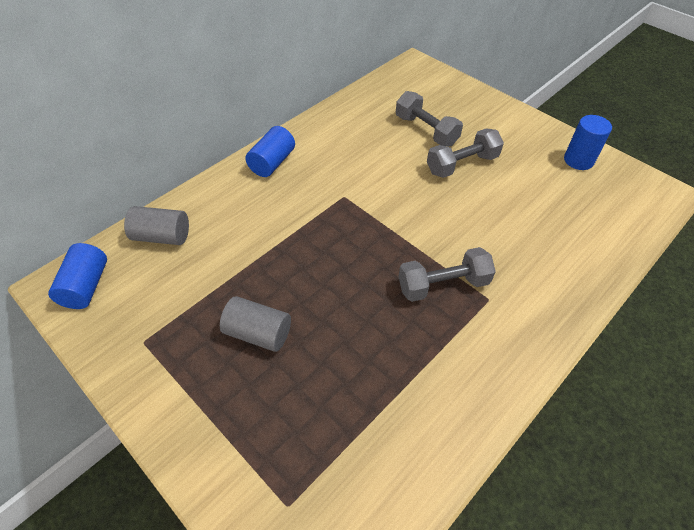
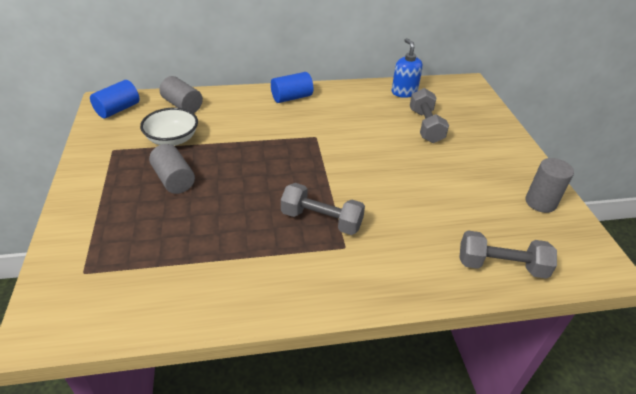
camera: 35 degrees right, 10 degrees down
grey dumbbell [427,128,504,178] -> grey dumbbell moved to [460,231,557,279]
blue cylinder [564,115,612,170] -> grey cylinder [526,158,574,213]
none -> white bowl [140,108,198,146]
none -> blue soap dispenser [392,38,423,98]

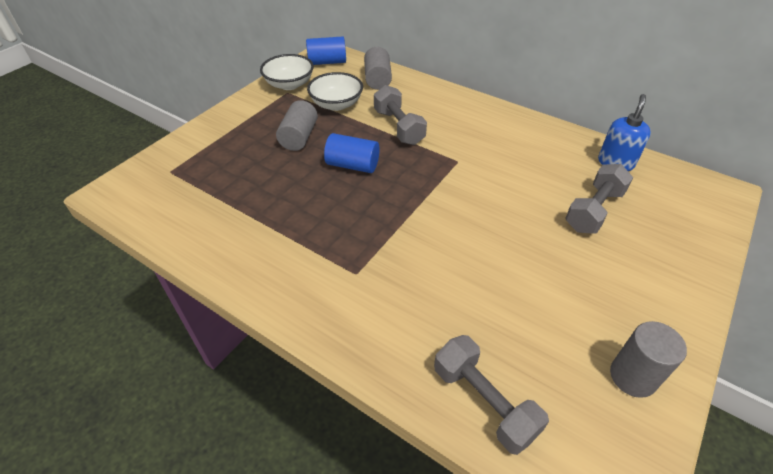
camera: 45 degrees right, 5 degrees up
blue cylinder [271,72,314,103] -> blue cylinder moved to [324,133,380,173]
grey dumbbell [281,183,365,235] -> grey dumbbell moved to [374,85,427,145]
none -> white bowl [260,54,314,90]

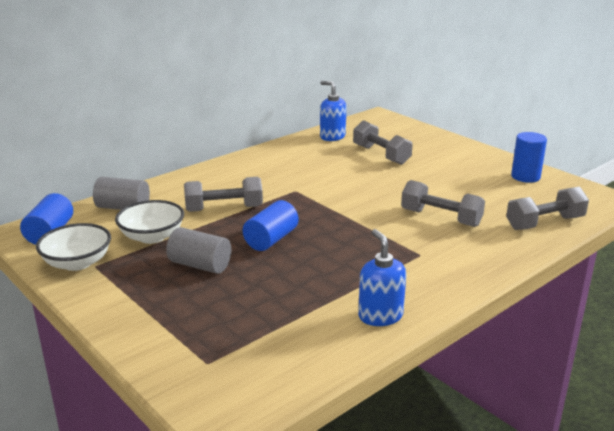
camera: 75 degrees left, 20 degrees down
grey cylinder [610,321,687,398] -> blue cylinder [511,132,547,183]
none -> blue soap dispenser [358,229,406,326]
none -> grey dumbbell [401,180,485,227]

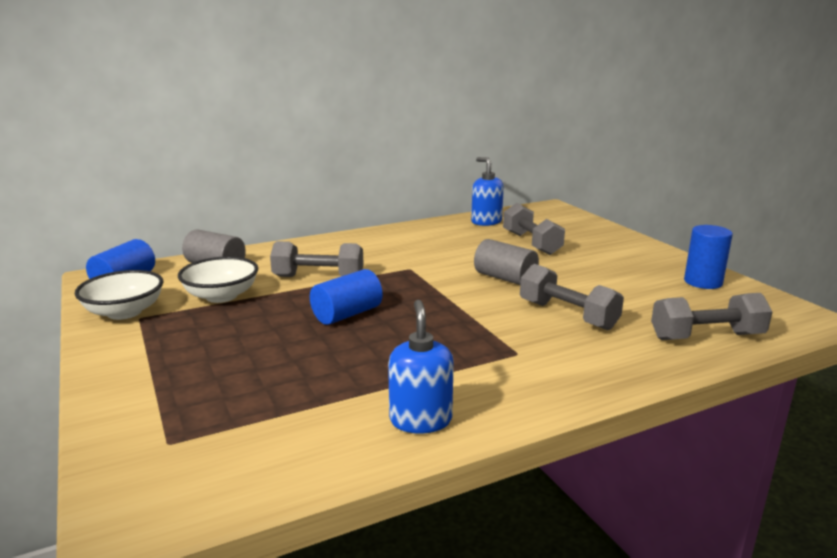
camera: 15 degrees right, 5 degrees down
grey cylinder [166,227,231,274] -> grey cylinder moved to [474,239,539,285]

